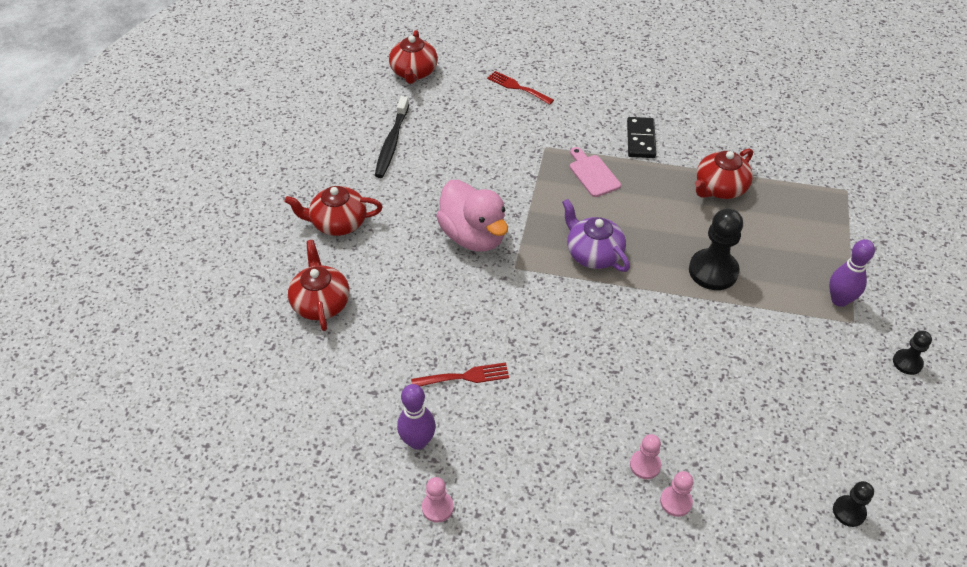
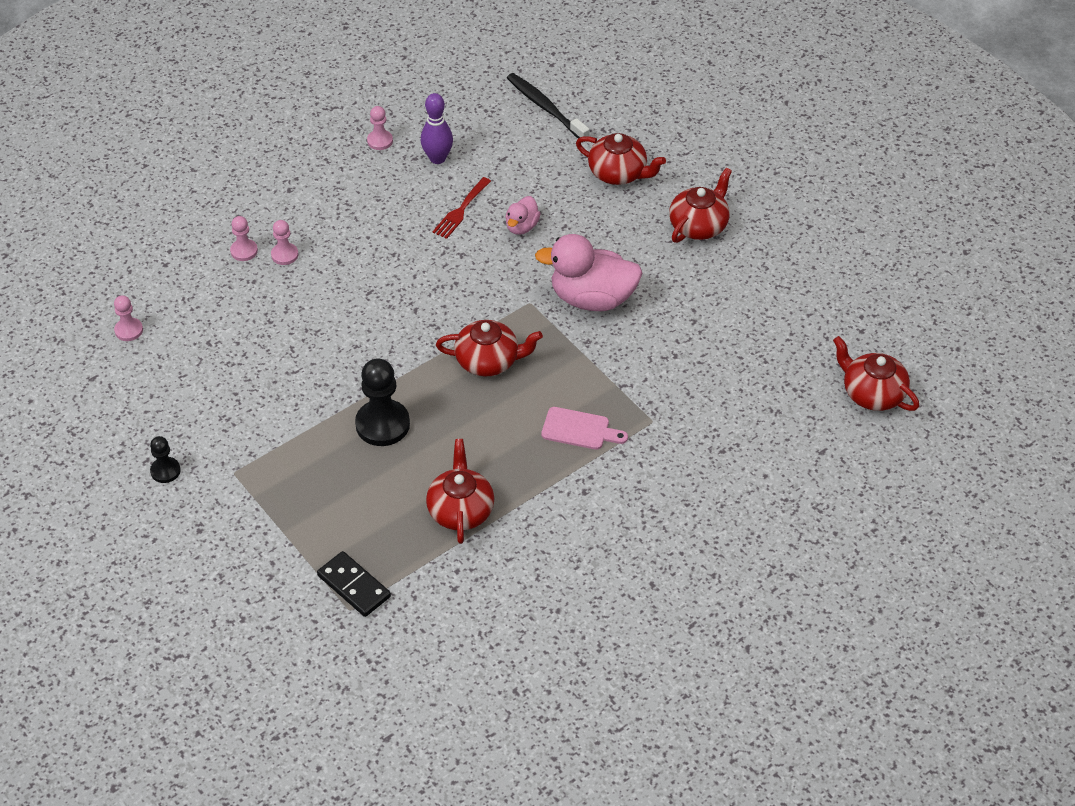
camera: 130 degrees right, 0 degrees up
black toothbrush [375,96,409,178] -> black toothbrush moved to [507,73,590,138]
red fork [487,71,554,105] -> none
purple teapot [562,199,630,272] -> red teapot [436,320,543,376]
black domino [627,117,656,158] -> black domino moved to [317,551,391,617]
purple bowling pin [829,239,875,307] -> none
black pawn [833,481,874,527] -> pink pawn [114,295,143,341]
none -> pink duck [505,196,541,235]

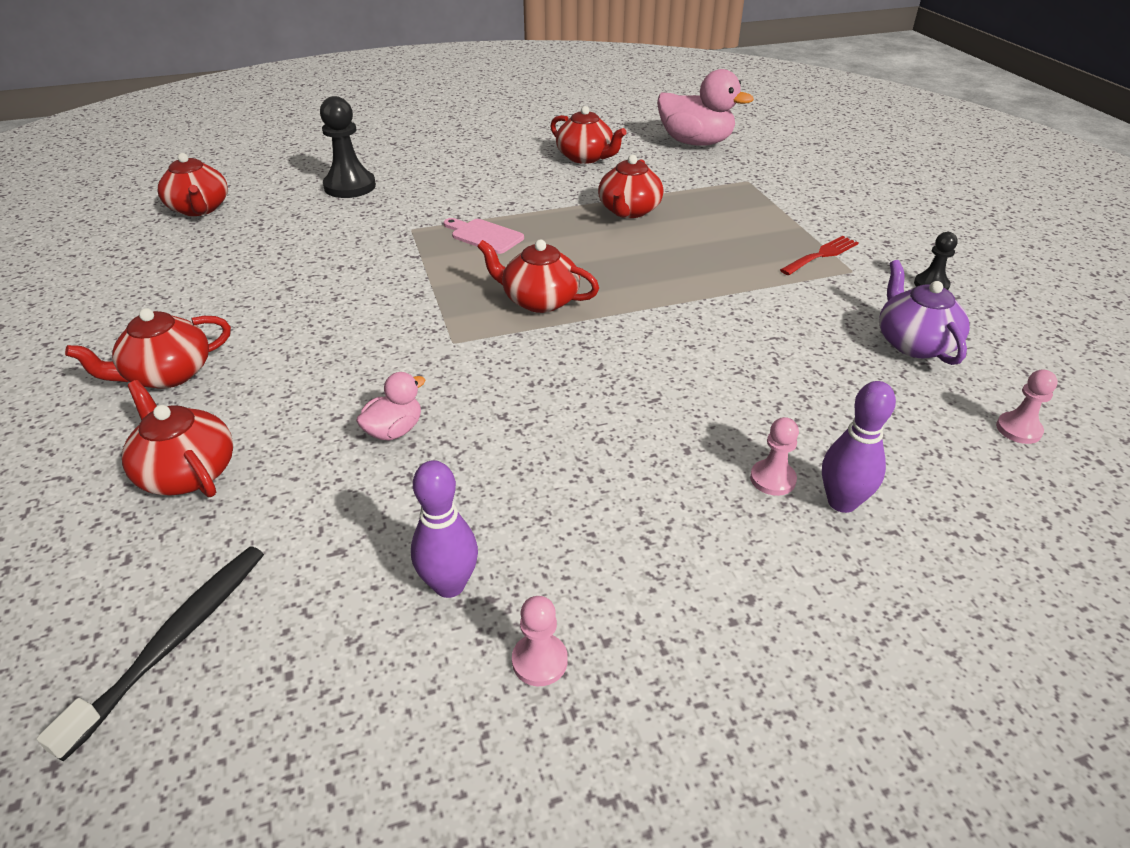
camera: 160 degrees left, 10 degrees down
pink pawn [230,216,258,261] -> purple bowling pin [822,381,896,513]
black domino [317,551,391,617] -> none
black pawn [355,358,410,446] -> black pawn moved to [320,96,376,198]
red fork [432,177,491,239] -> red fork moved to [780,236,858,275]
black toothbrush [507,73,590,138] -> black toothbrush turned 135 degrees counterclockwise [37,546,264,761]
pink duck [535,234,643,311] -> pink duck moved to [657,69,754,146]
none -> red teapot [551,106,627,164]
none -> purple teapot [879,260,970,365]

